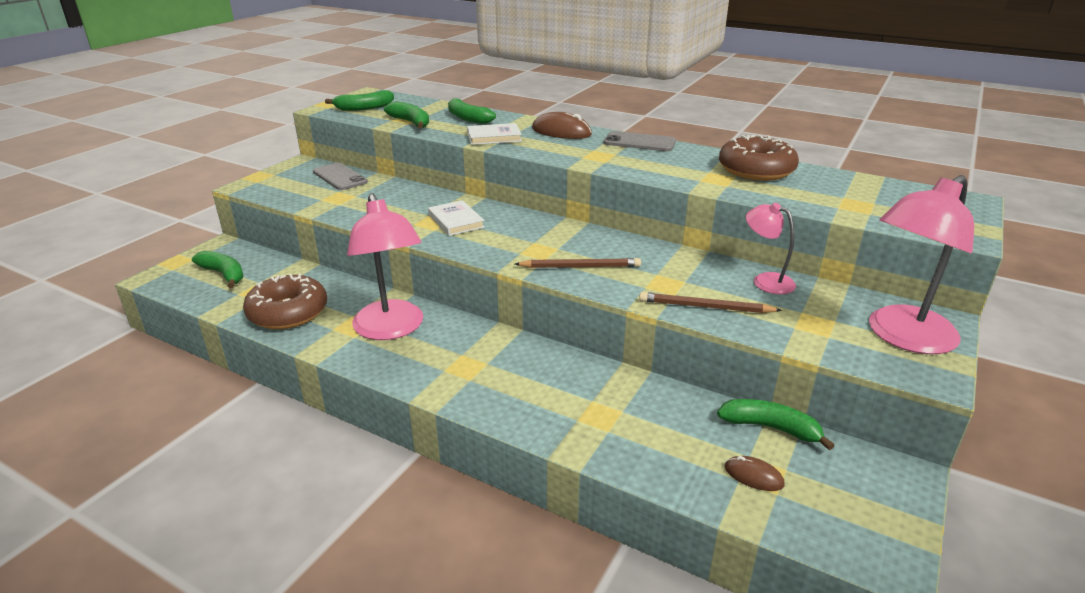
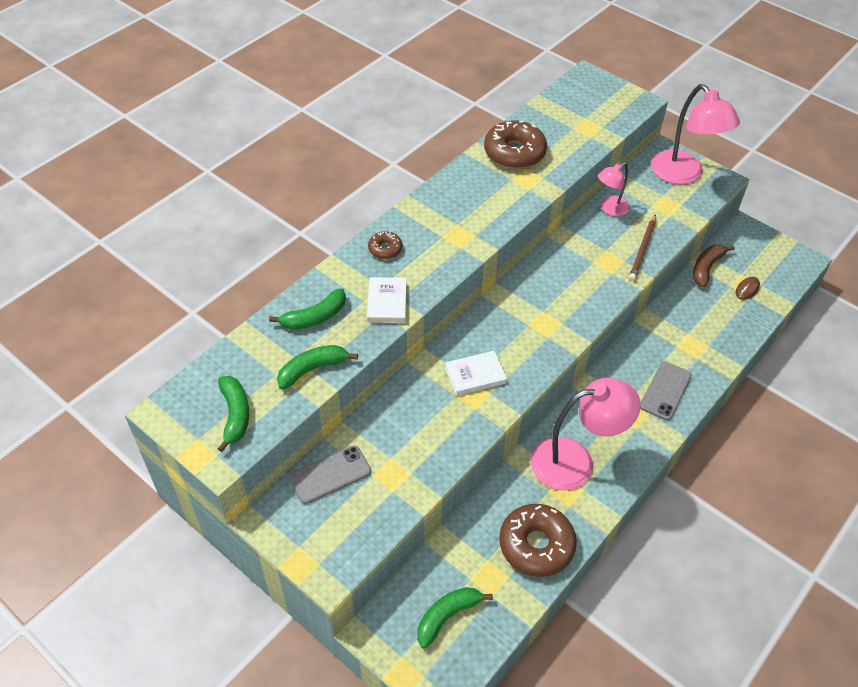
camera: 80 degrees left, 20 degrees up
brown pencil [515,258,641,268] -> none
brown mouse [532,112,592,139] -> brown donut [368,231,403,259]
grey phone [604,131,676,151] -> grey phone moved to [641,362,692,420]
green banana [717,399,835,450] -> brown banana [693,245,735,287]

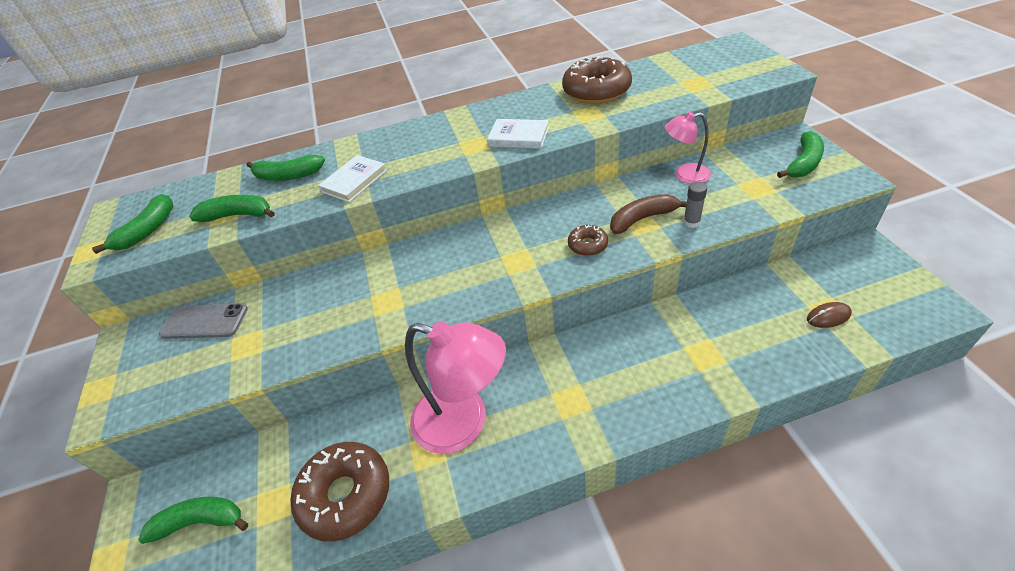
camera: 40 degrees right, 5 degrees down
brown donut [368,231,403,259] -> brown donut moved to [568,225,608,256]
white book [445,351,507,396] -> white book moved to [487,119,549,149]
brown pencil [629,215,656,281] -> grey glue stick [683,182,707,228]
grey phone [641,362,692,420] -> none
pink lamp [651,84,740,185] -> green banana [777,131,824,178]
brown banana [693,245,735,287] -> brown banana moved to [610,194,687,234]

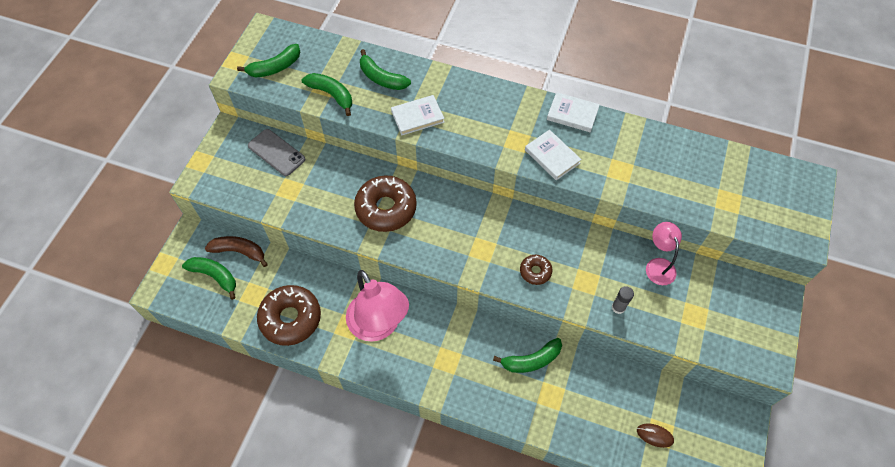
camera: 30 degrees right, 15 degrees up
brown donut [562,56,632,104] -> brown donut moved to [354,175,417,232]
brown banana [610,194,687,234] -> brown banana moved to [205,236,268,267]
pink lamp [664,112,711,184] -> pink lamp turned 45 degrees clockwise [646,222,682,285]
green banana [777,131,824,178] -> green banana moved to [493,338,562,373]
none -> white book [547,92,600,132]

